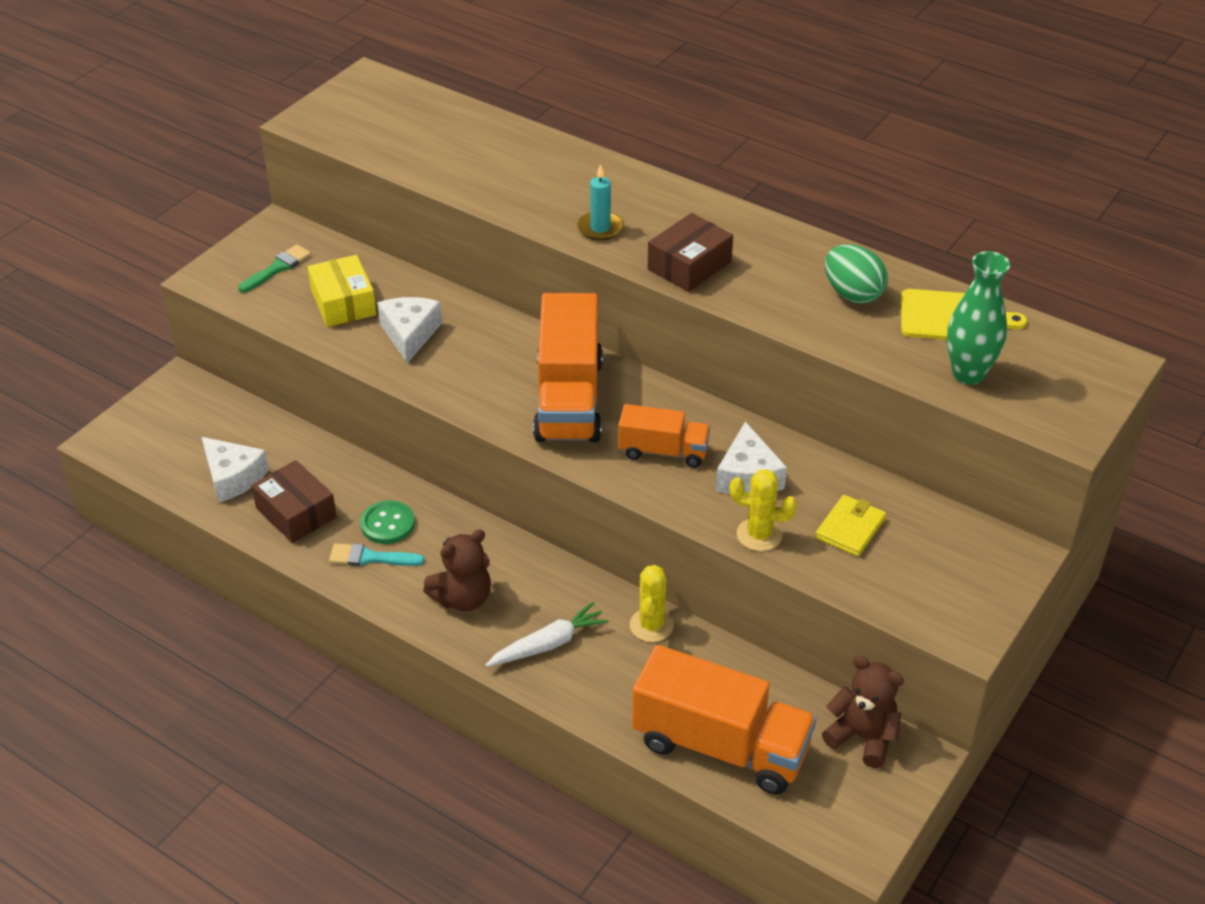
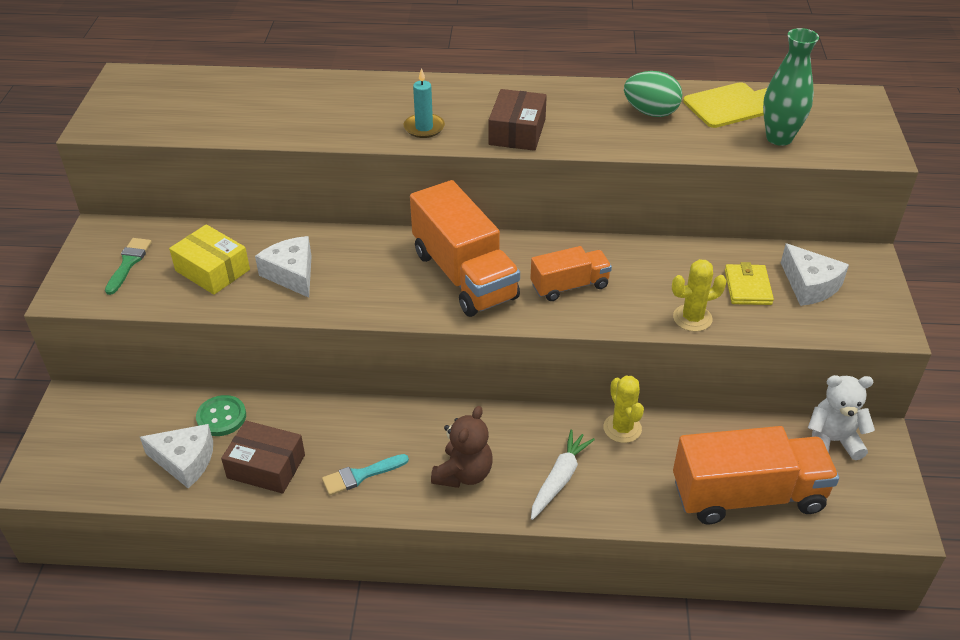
camera: 30 degrees left, 0 degrees up
green button [360,500,415,544] -> green button moved to [196,395,246,436]
white cheese [716,421,787,494] -> white cheese moved to [781,243,849,306]
brown teddy bear [822,655,904,768] -> white teddy bear [808,375,875,460]

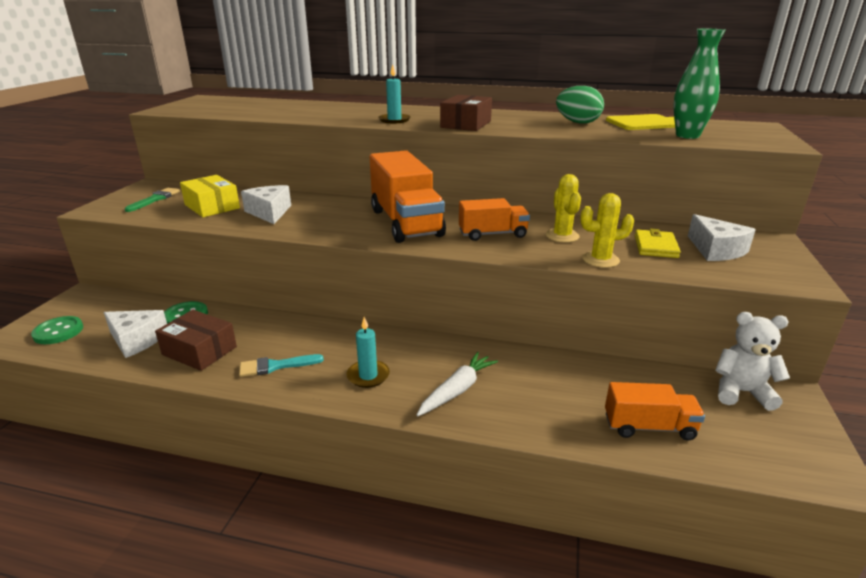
camera: 10 degrees right, 15 degrees down
brown teddy bear [431,406,493,488] -> turquoise candle [347,317,390,388]
yellow cactus [603,376,644,443] -> yellow cactus moved to [546,174,581,243]
orange truck [673,426,839,524] -> orange truck [605,382,705,441], size x0.55
none -> green button [31,316,83,344]

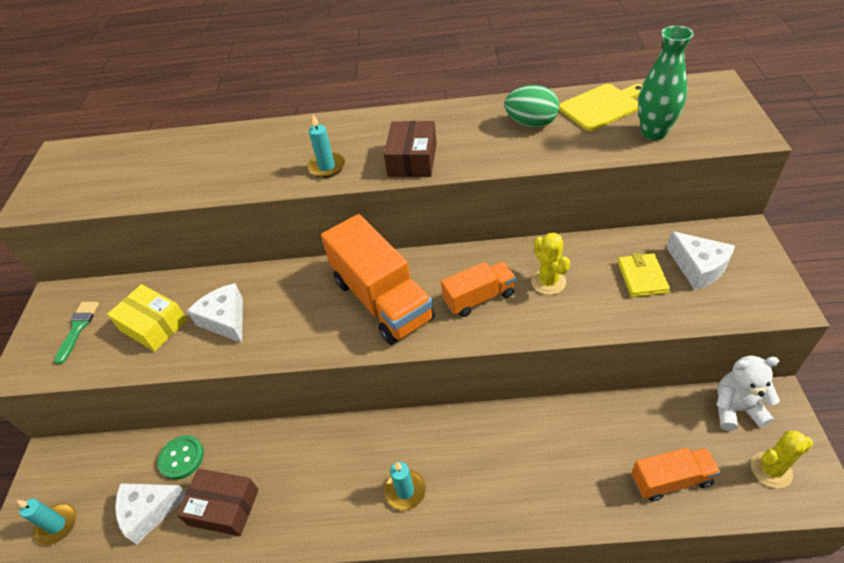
camera: 10 degrees left, 20 degrees up
green button [31,316,83,344] -> turquoise candle [17,499,76,545]
white cheese [103,310,167,358] -> white cheese turned 150 degrees clockwise [115,483,186,545]
turquoise brush [239,354,324,377] -> none
white carrot [417,352,498,416] -> none
yellow cactus [580,193,634,268] -> yellow cactus moved to [751,431,813,488]

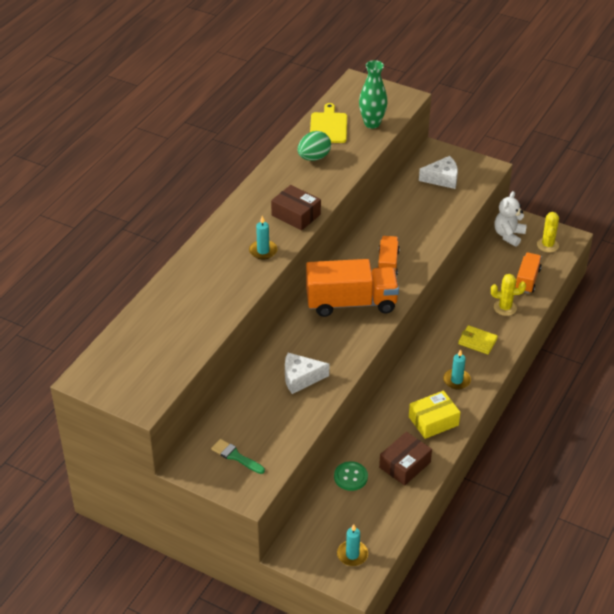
camera: 65 degrees left, 5 degrees down
yellow box [107,284,187,352] -> yellow box moved to [409,391,460,439]
white cheese [115,483,186,545] -> none
yellow cactus [531,233,570,295] -> yellow cactus moved to [491,274,526,316]
yellow wallet [618,253,670,297] -> yellow wallet moved to [458,325,498,354]

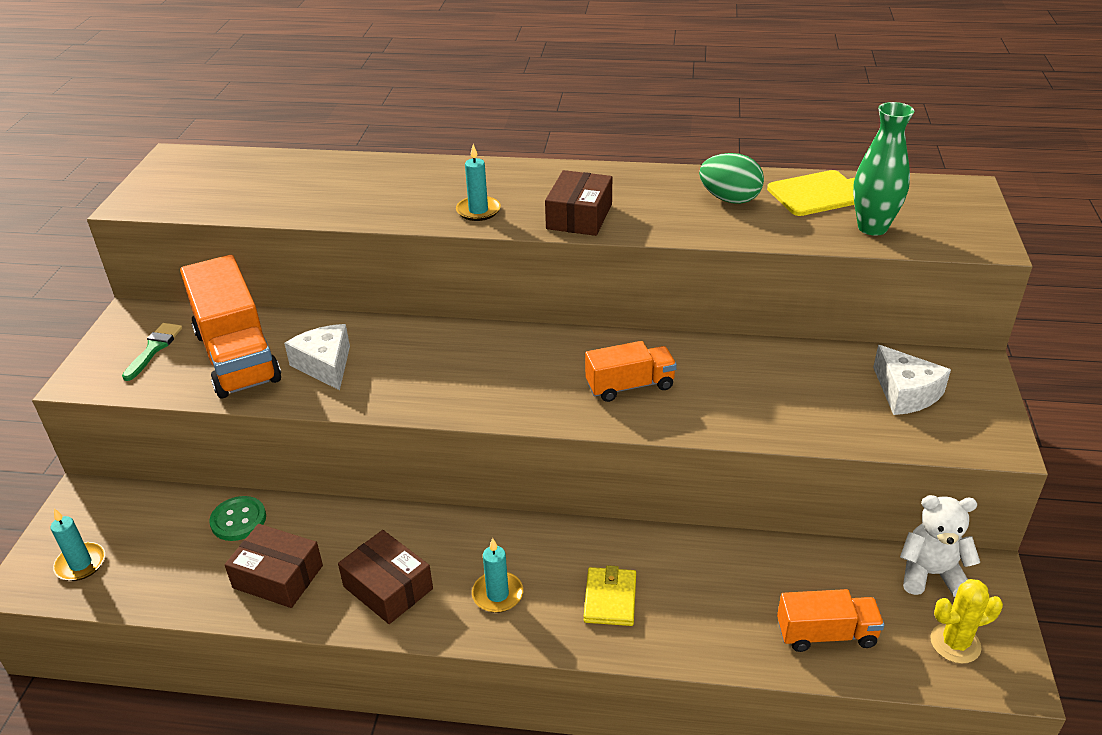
camera: 70 degrees right, 5 degrees down
orange truck [306,259,399,317] -> orange truck moved to [180,255,281,399]
yellow box [409,391,460,439] -> brown box [338,530,433,624]
yellow cactus [491,274,526,316] -> none

